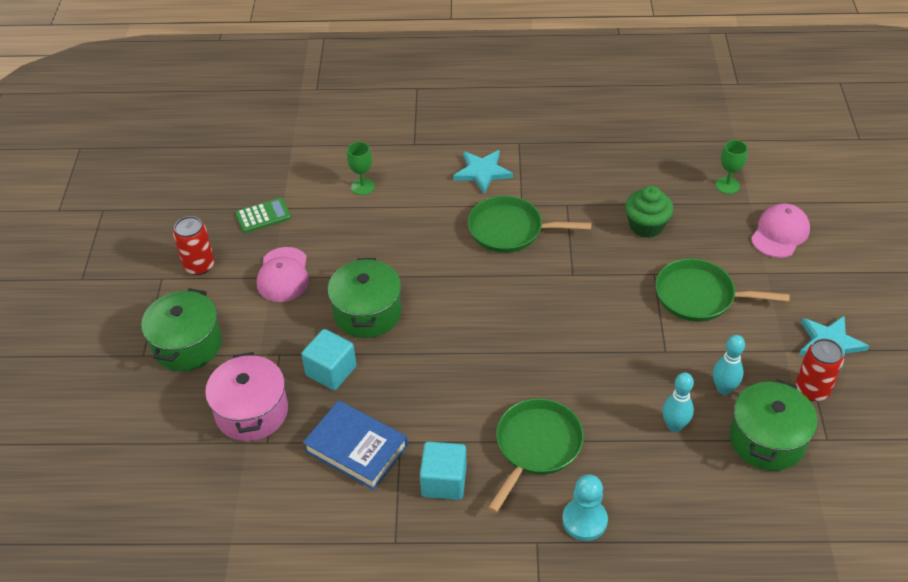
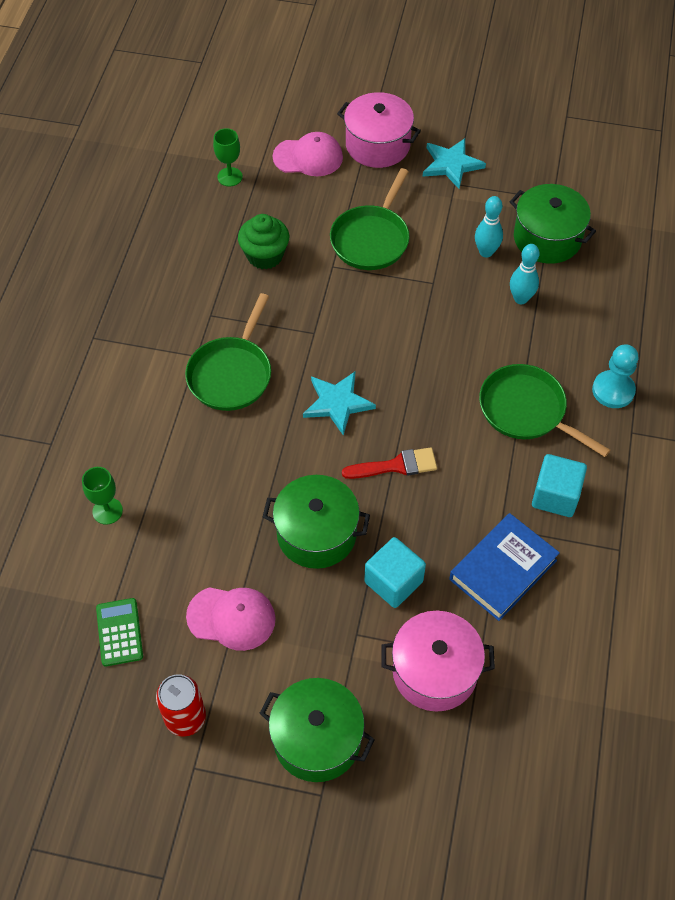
camera: 80 degrees left, 10 degrees up
turquoise star [453,150,513,194] -> turquoise star moved to [303,372,376,435]
pink cap [751,203,810,258] -> pink cap turned 135 degrees clockwise [273,132,343,176]
red can [796,338,844,401] -> none
none -> pink pot [337,92,421,168]
none -> red brush [342,447,437,479]

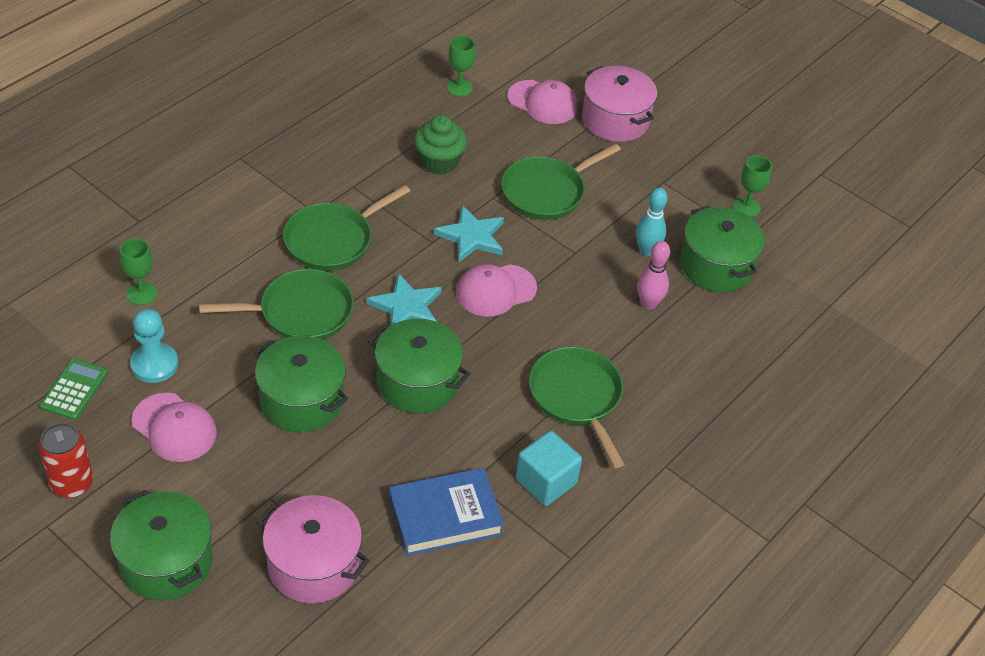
camera: 25 degrees right, 10 degrees down
red brush [342,447,437,479] -> green pot [368,319,470,413]
turquoise cube [364,537,426,608] -> none
turquoise star [423,138,486,189] -> turquoise star moved to [434,205,504,263]
turquoise bowling pin [510,244,539,304] -> pink bowling pin [637,241,670,309]
turquoise pawn [592,345,638,408] -> turquoise pawn moved to [130,309,178,383]
none -> green pan [199,269,354,340]
none -> pink cap [456,264,537,316]
none -> green goblet [733,155,772,217]

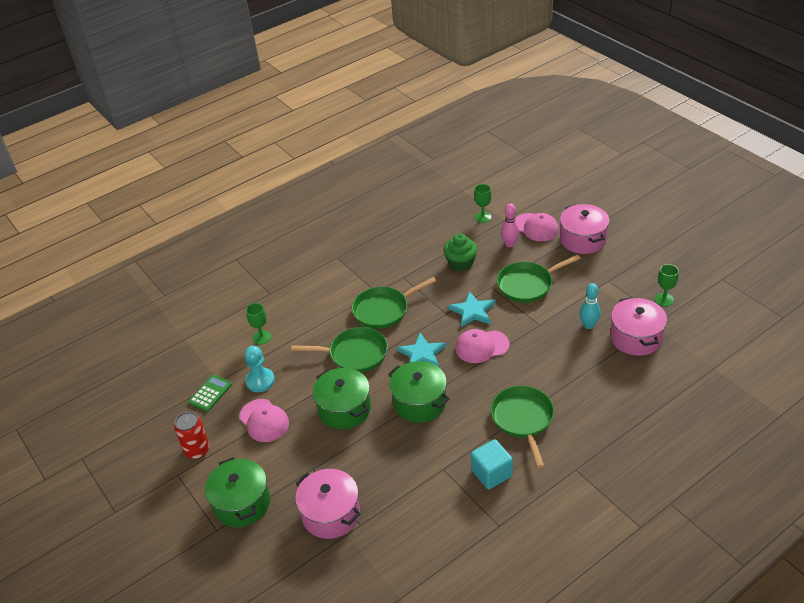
camera: 20 degrees right, 5 degrees down
blue book [389,468,504,556] -> none
pink bowling pin [637,241,670,309] -> pink bowling pin moved to [501,203,519,247]
green pot [680,206,765,292] -> pink pot [610,297,667,356]

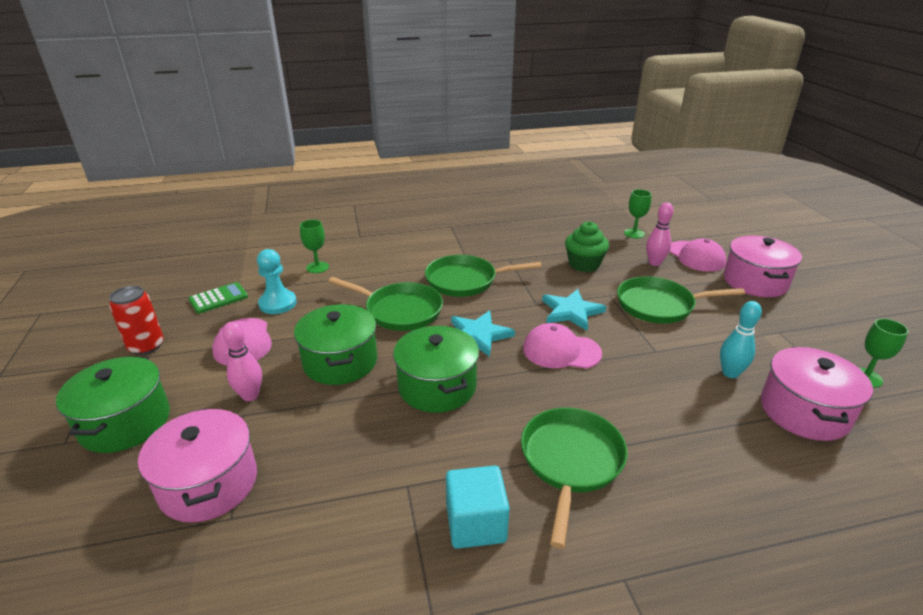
camera: 20 degrees right, 10 degrees down
none -> pink bowling pin [222,322,262,401]

